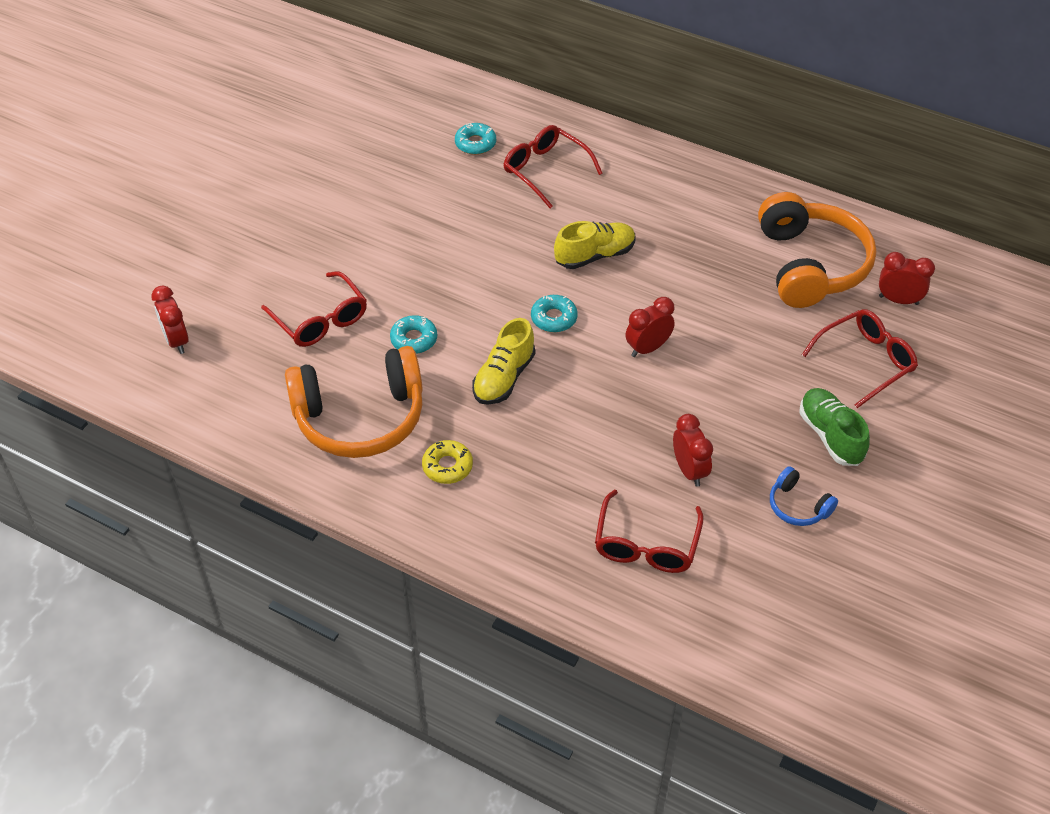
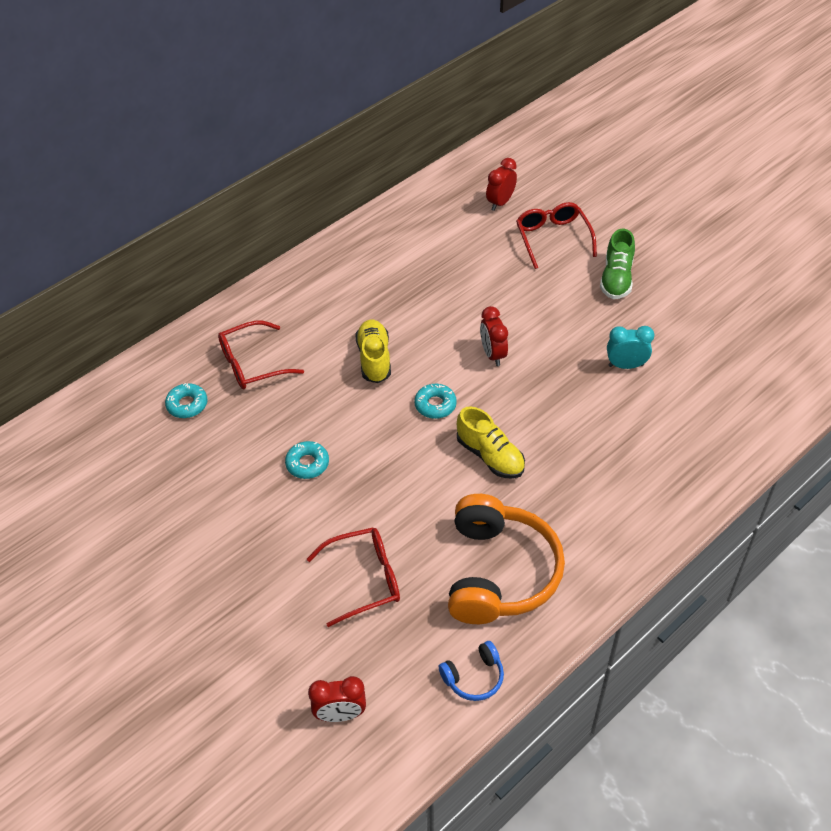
camera: 70 degrees left, 0 degrees up
turquoise donut [390,315,437,354] -> turquoise donut moved to [285,441,329,479]
yellow donut [422,440,473,484] -> none
red glasses [595,490,704,573] -> none
red clock [673,414,713,487] -> turquoise clock [607,326,654,369]
orange headphones [758,192,876,308] -> none
blue headphones [770,466,838,526] -> blue headphones moved to [438,641,504,701]
green shoe [799,388,870,466] -> green shoe turned 75 degrees counterclockwise [600,229,635,299]

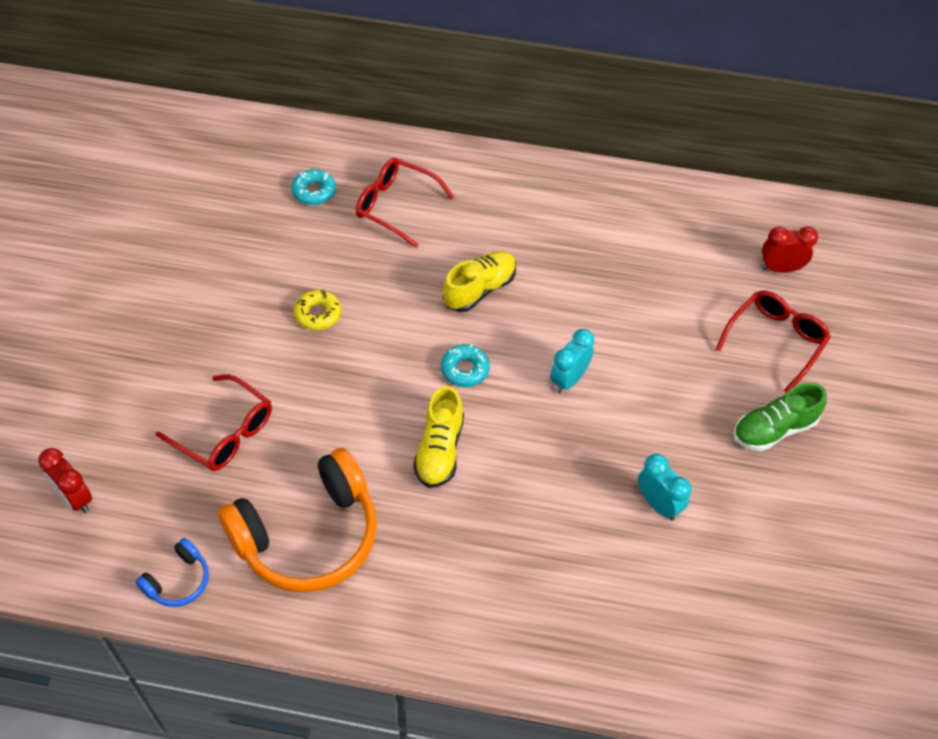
camera: 50 degrees right, 5 degrees up
turquoise donut [285,441,329,479] -> yellow donut [294,290,341,330]
blue headphones [438,641,504,701] -> blue headphones turned 75 degrees counterclockwise [135,538,209,607]
red clock [480,306,508,366] -> turquoise clock [550,329,595,393]

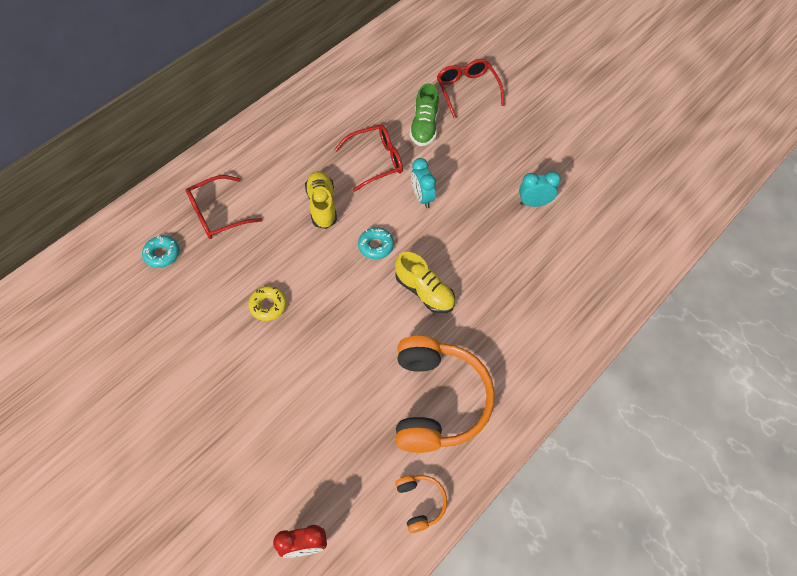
camera: 55 degrees left, 5 degrees up
blue headphones [135,538,209,607] -> orange headphones [395,475,447,533]
red glasses [156,374,272,471] -> red glasses moved to [334,125,403,192]
green shoe [733,383,827,451] -> green shoe moved to [410,83,439,146]
red clock [761,226,818,273] -> none

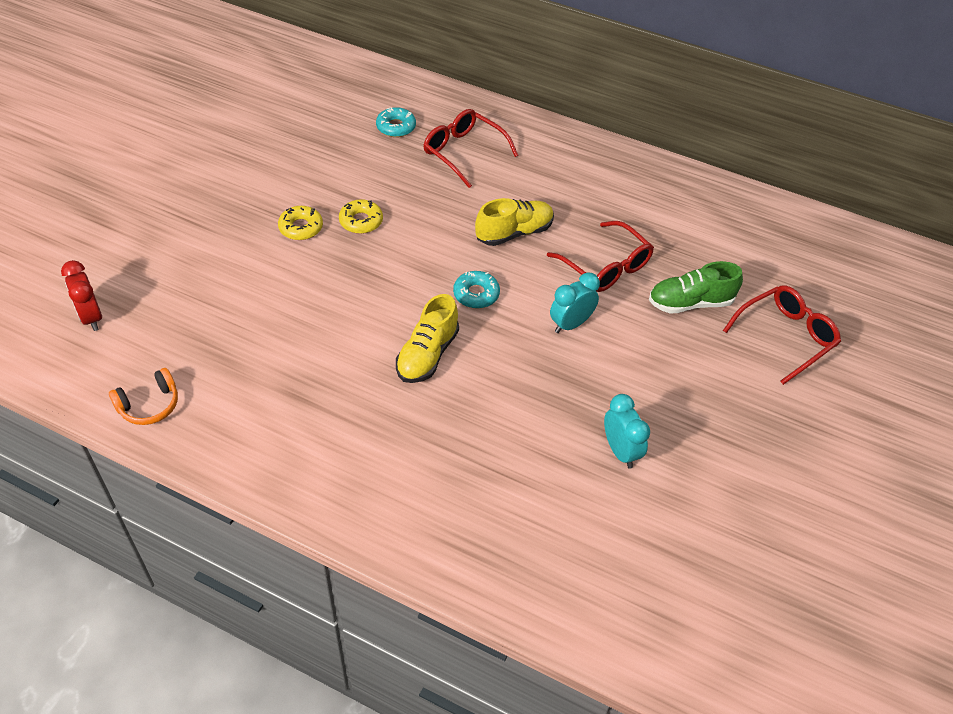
camera: 70 degrees right, 10 degrees down
orange headphones [395,336,495,453] -> none
none -> yellow donut [278,206,323,240]

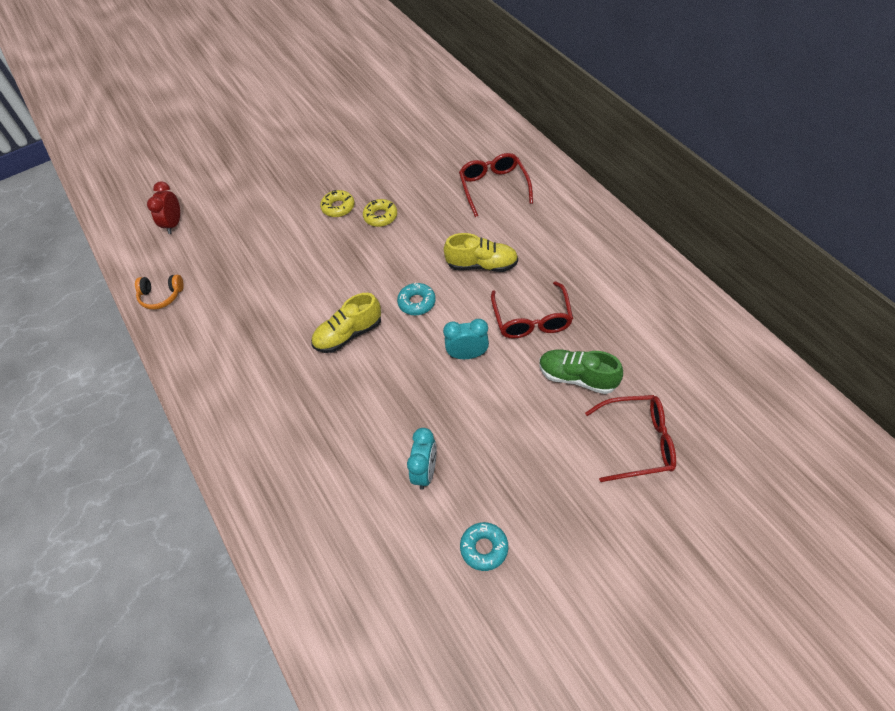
camera: 40 degrees right, 5 degrees up
turquoise donut [376,107,416,137] -> turquoise donut moved to [460,522,508,571]

